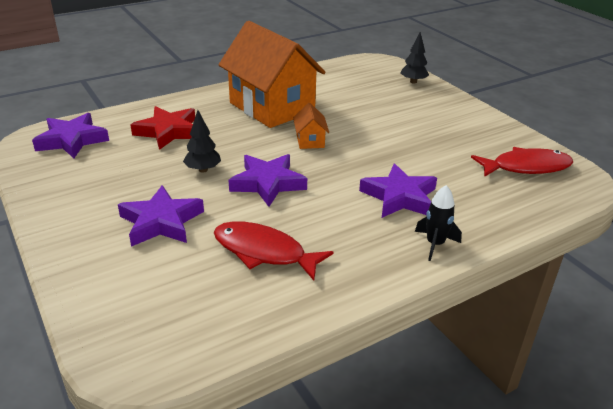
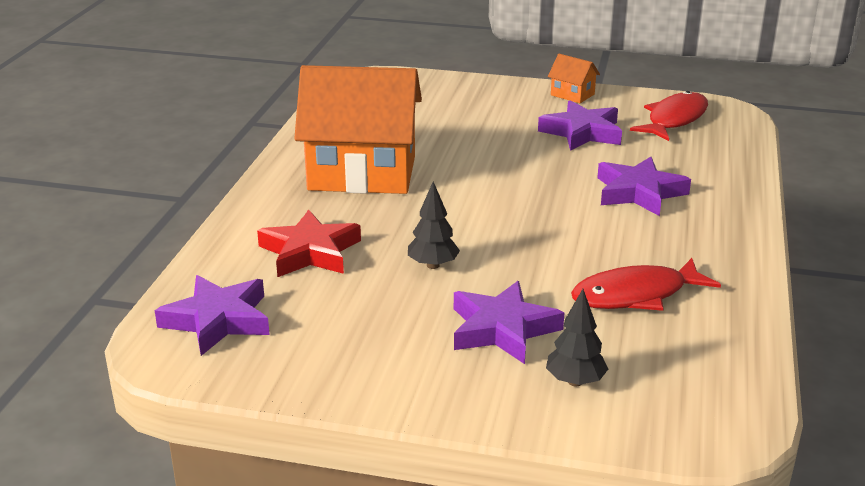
camera: 45 degrees left, 5 degrees down
purple star [229,154,307,207] -> purple star moved to [538,100,622,151]
orange house [293,103,329,149] -> orange house moved to [548,54,600,103]
black tree [400,32,429,84] -> black tree moved to [546,289,608,386]
black rocket [415,185,462,261] -> none

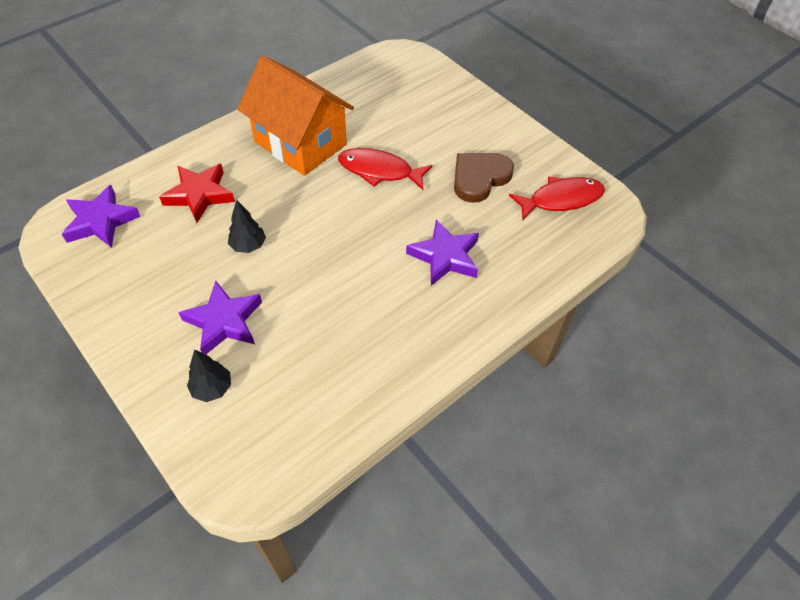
camera: 35 degrees right, 25 degrees up
purple star [538,100,622,151] -> brown heart [454,153,514,203]
orange house [548,54,600,103] -> none
red fish [571,258,721,311] -> red fish moved to [338,148,433,190]

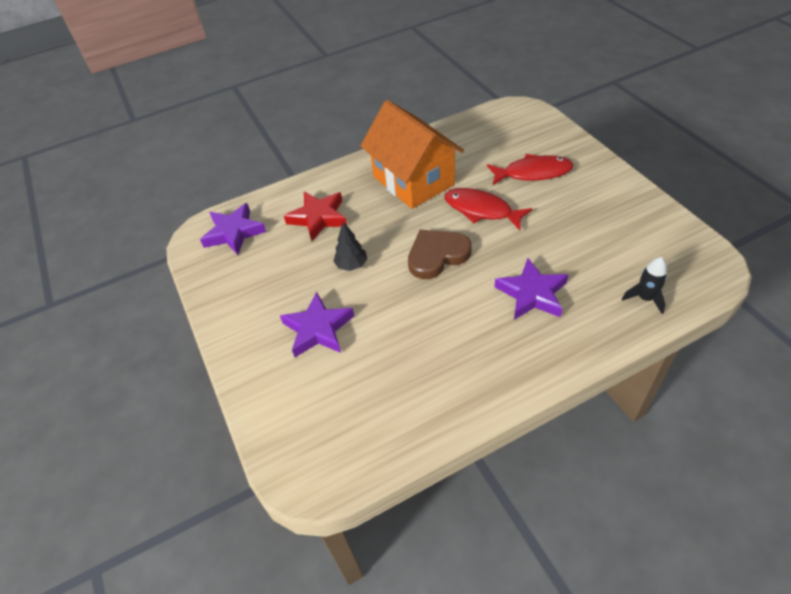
camera: 20 degrees right, 5 degrees down
black tree [187,349,231,402] -> none
brown heart [454,153,514,203] -> brown heart moved to [408,230,471,279]
red fish [509,176,605,220] -> red fish moved to [487,154,573,185]
none -> black rocket [622,257,667,314]

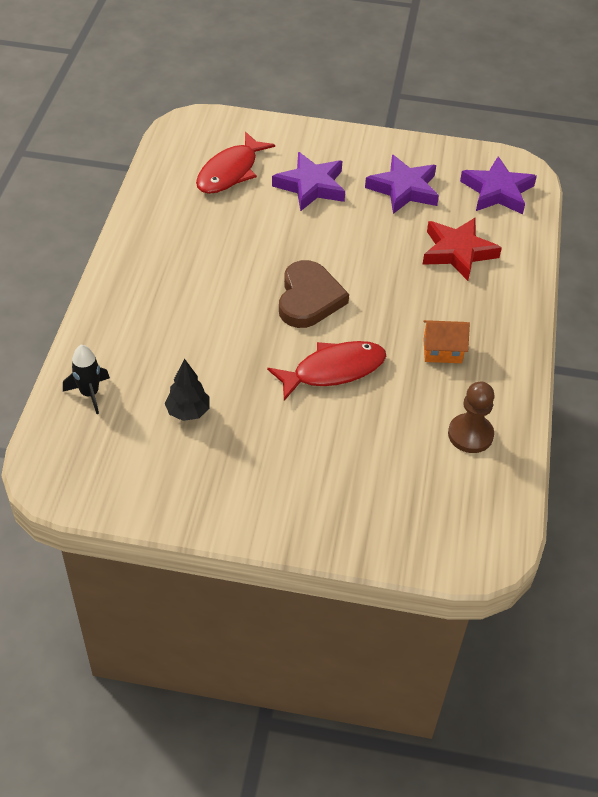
camera: 120 degrees right, 0 degrees up
black tree [333,222,367,271] -> black tree moved to [165,358,210,421]
orange house [360,100,464,209] -> orange house [423,320,470,363], size x0.40
red fish [487,154,573,185] -> red fish moved to [196,132,275,194]
purple star [495,258,568,320] -> purple star moved to [365,155,439,214]
none -> brown pawn [448,382,494,453]

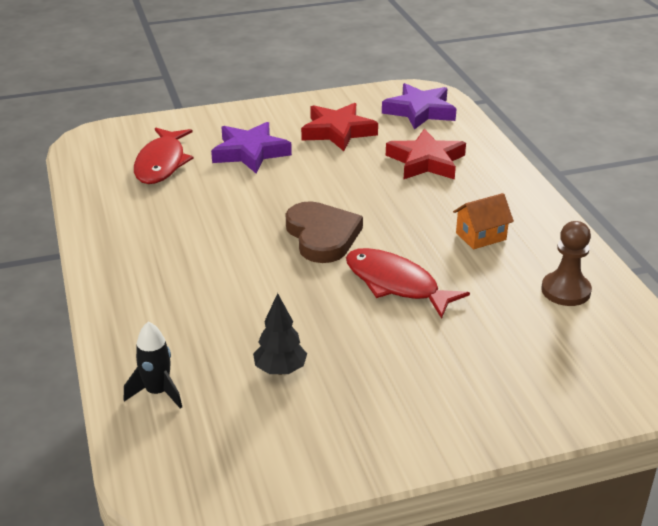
camera: 25 degrees left, 15 degrees down
red fish [267,341,386,401] -> red fish turned 90 degrees counterclockwise [346,248,470,319]
purple star [365,155,439,214] -> red star [301,103,378,151]

